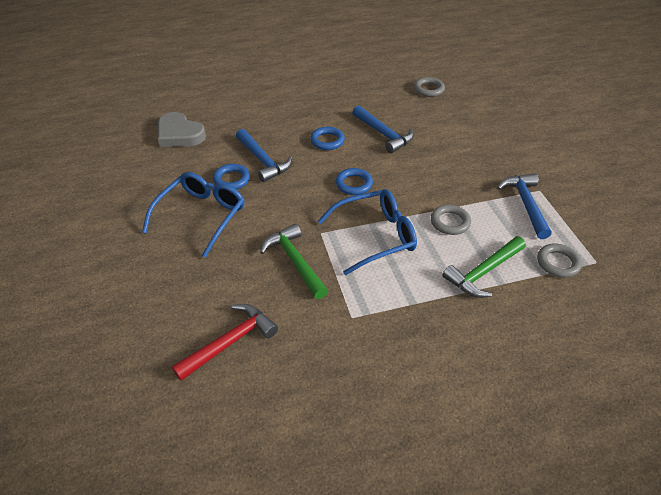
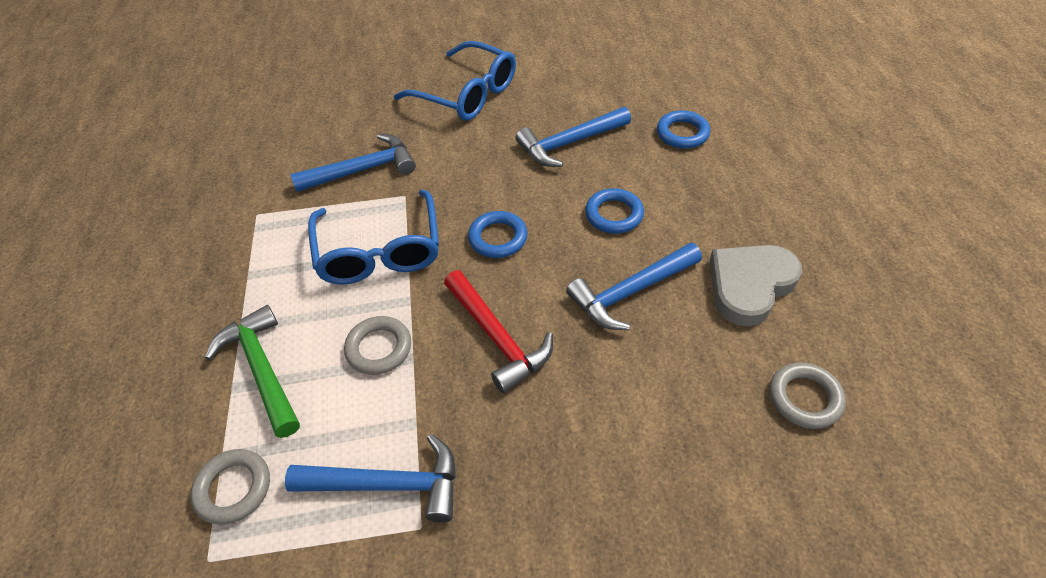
camera: 100 degrees right, 5 degrees up
grey heart [158,112,206,147] -> grey heart moved to [710,245,802,327]
red hammer [172,304,278,381] -> red hammer moved to [444,270,553,393]
blue ring [213,164,250,190] -> blue ring moved to [657,110,710,149]
green hammer [260,224,328,299] -> blue hammer [290,134,416,192]

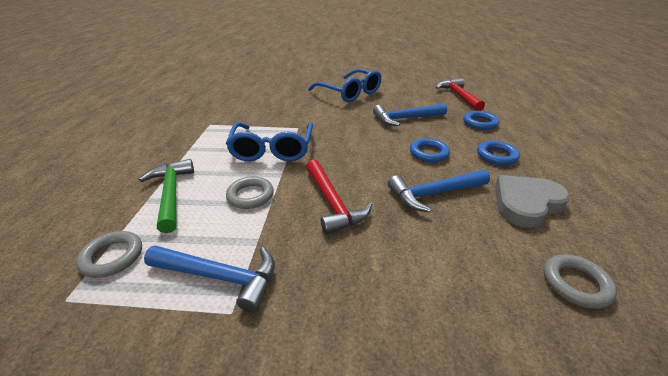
camera: 10 degrees right, 15 degrees down
blue hammer [290,134,416,192] -> none
blue ring [468,211,527,258] -> blue ring moved to [477,140,520,165]
none -> red hammer [436,78,485,111]

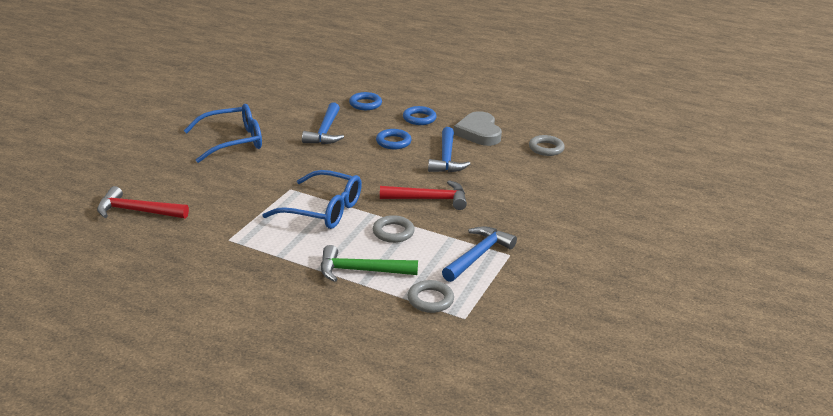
camera: 70 degrees left, 5 degrees down
red hammer [436,78,485,111] -> red hammer moved to [97,186,189,219]

